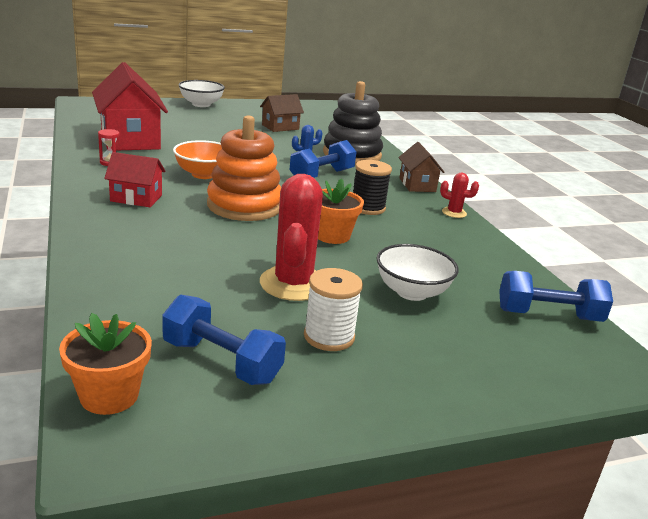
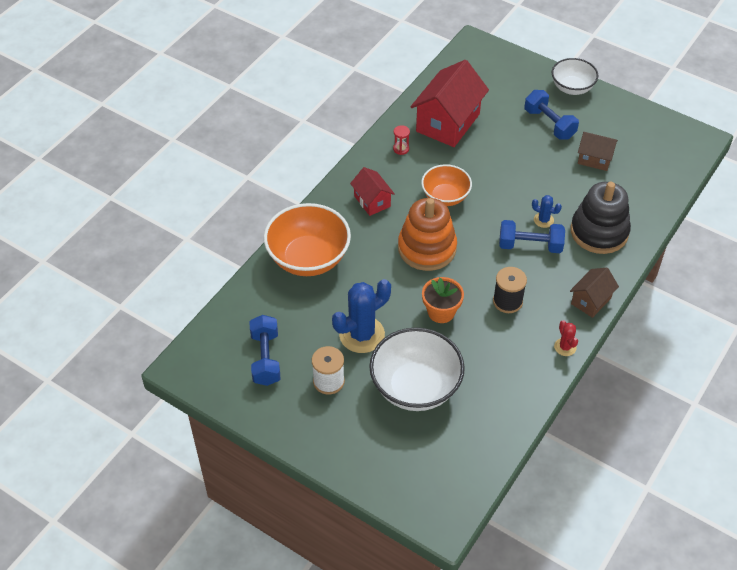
camera: 55 degrees right, 25 degrees up
orange flower pot [59,313,152,415] -> none
red cactus [260,174,323,301] -> blue cactus [332,279,391,353]
white bowl [377,244,459,301] -> white bowl [369,328,465,411], size x1.63
blue dumbbell [499,271,613,322] -> blue dumbbell moved to [524,90,579,139]
none -> orange bowl [264,203,351,276]

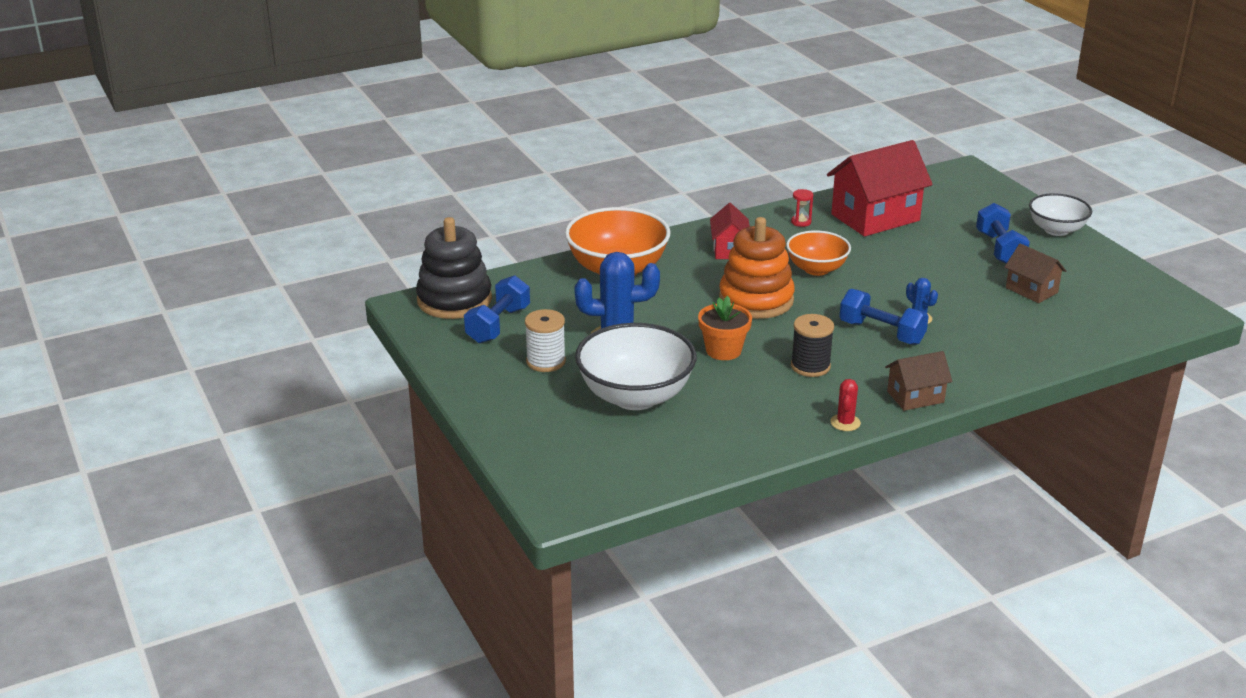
camera: 30 degrees right, 20 degrees down
black stacking toy [571,182,631,254] -> black stacking toy moved to [416,217,492,319]

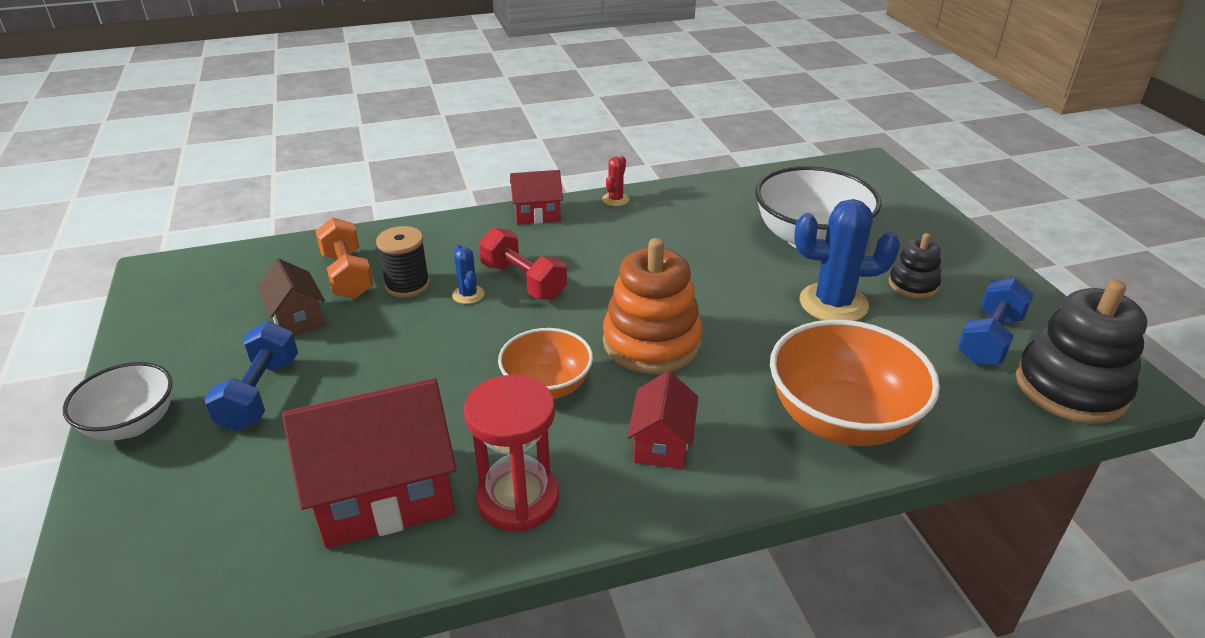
camera: 170 degrees left, 5 degrees up
white spool [525,309,566,372] -> black stacking toy [888,233,941,299]
orange flower pot [698,296,752,360] -> none
red hourglass [791,189,813,227] -> red hourglass [464,375,559,532], size x2.31
black spool [791,314,834,377] -> black spool moved to [376,226,430,298]
blue dumbbell [839,289,929,345] -> red dumbbell [479,227,567,300]
brown house [885,351,952,411] -> red house [510,170,563,225]
none -> orange dumbbell [315,217,373,299]

